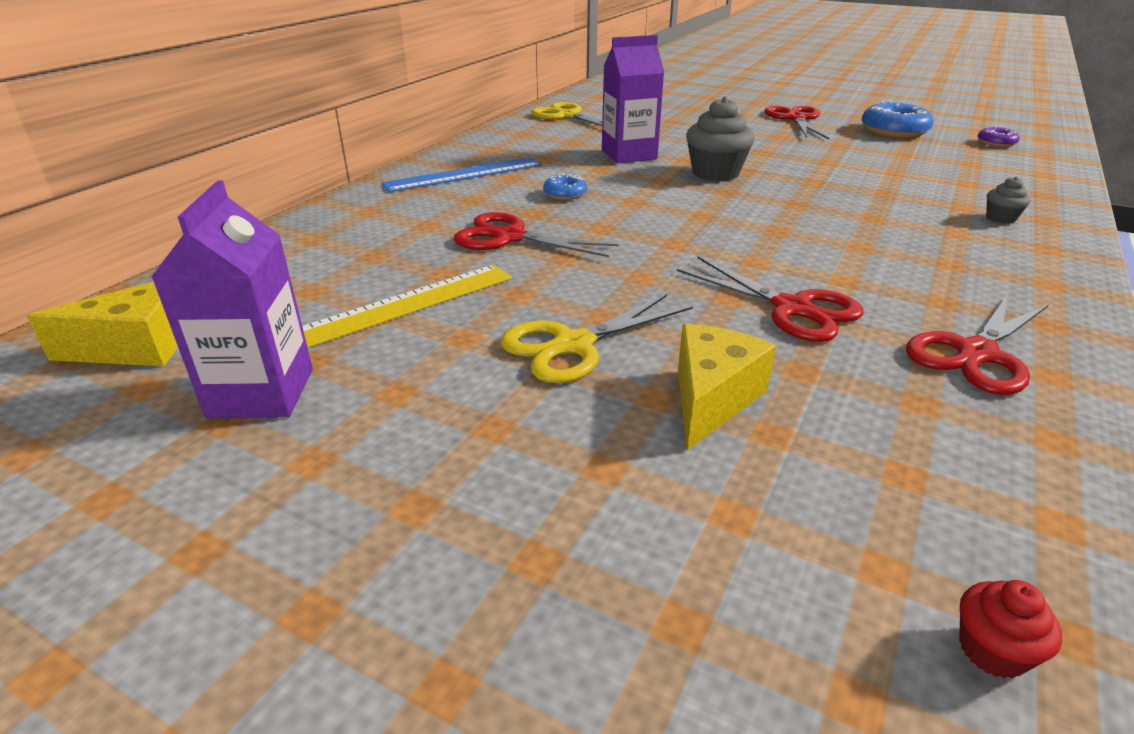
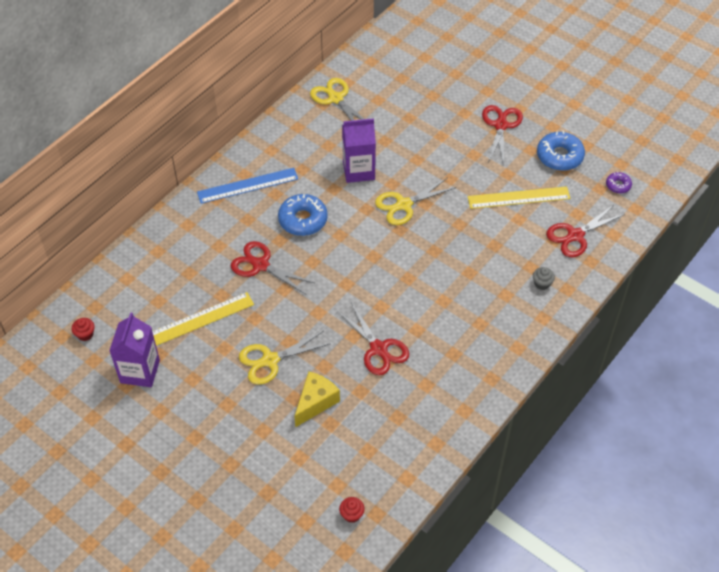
camera: 10 degrees right, 20 degrees up
yellow cheese [27,282,178,366] -> red cupcake [72,318,95,341]
blue donut [543,174,587,200] -> blue donut [278,194,328,236], size x1.88
grey cupcake [686,97,755,181] -> yellow scissors [375,178,456,225]
red scissors [906,294,1049,395] -> red scissors moved to [546,205,625,258]
none -> yellow ruler [468,186,571,209]

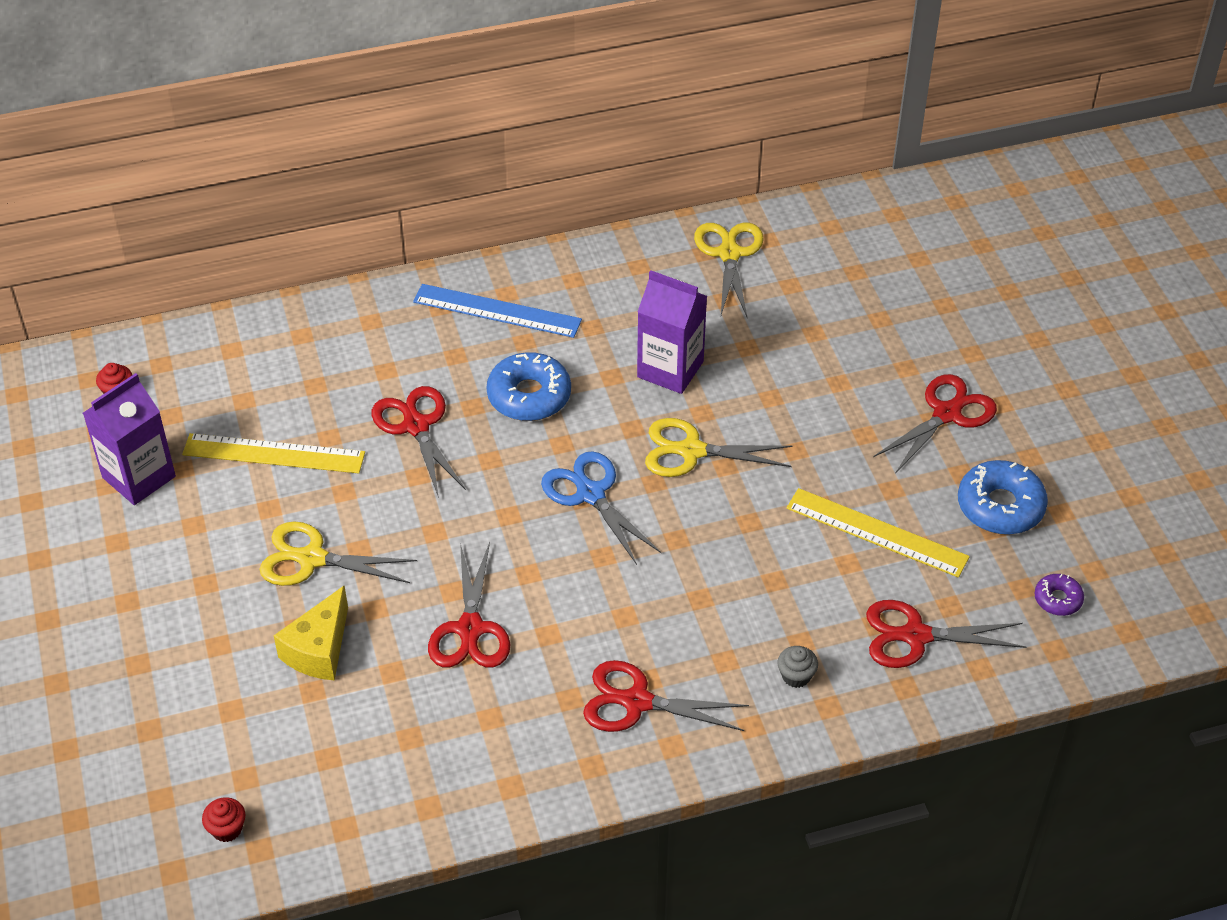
camera: 35 degrees right, 5 degrees down
yellow cheese [294,372,340,427] -> yellow cheese turned 135 degrees clockwise [273,586,348,681]
none -> blue scissors [541,451,661,565]
none -> red scissors [583,660,749,732]

